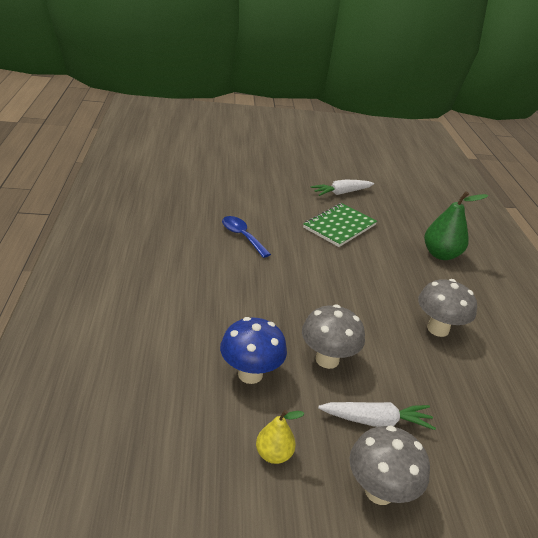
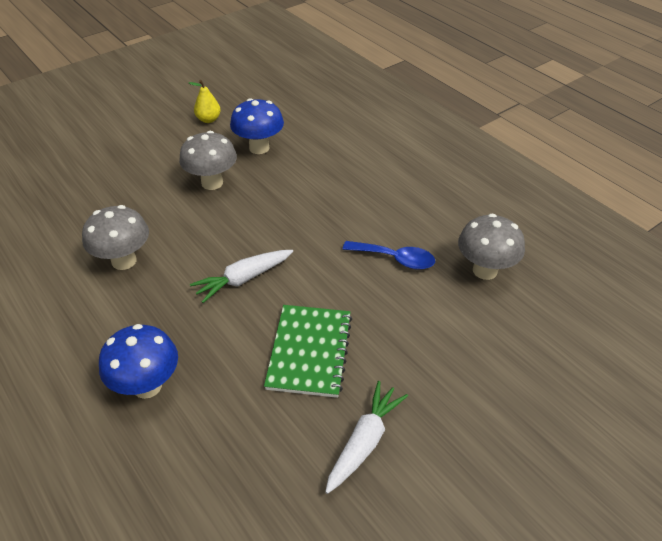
camera: 150 degrees right, 10 degrees up
white carrot [318,402,436,430] -> white carrot moved to [190,250,293,303]
grey mushroom [350,425,430,505] -> grey mushroom moved to [458,214,525,280]
green pear [424,191,488,260] -> blue mushroom [99,324,178,399]

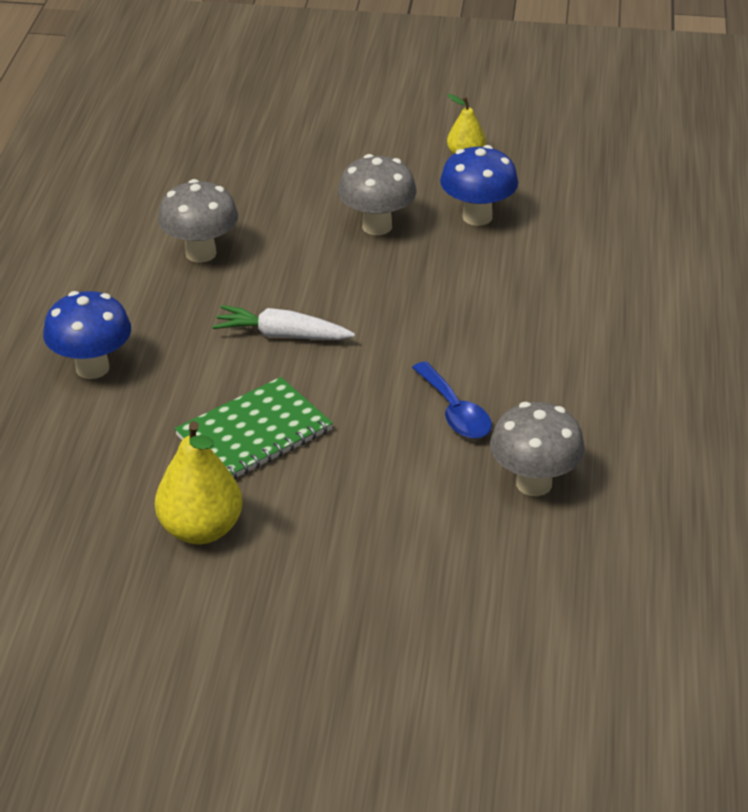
camera: 45 degrees right, 5 degrees down
white carrot [325,381,408,494] -> yellow pear [155,421,242,544]

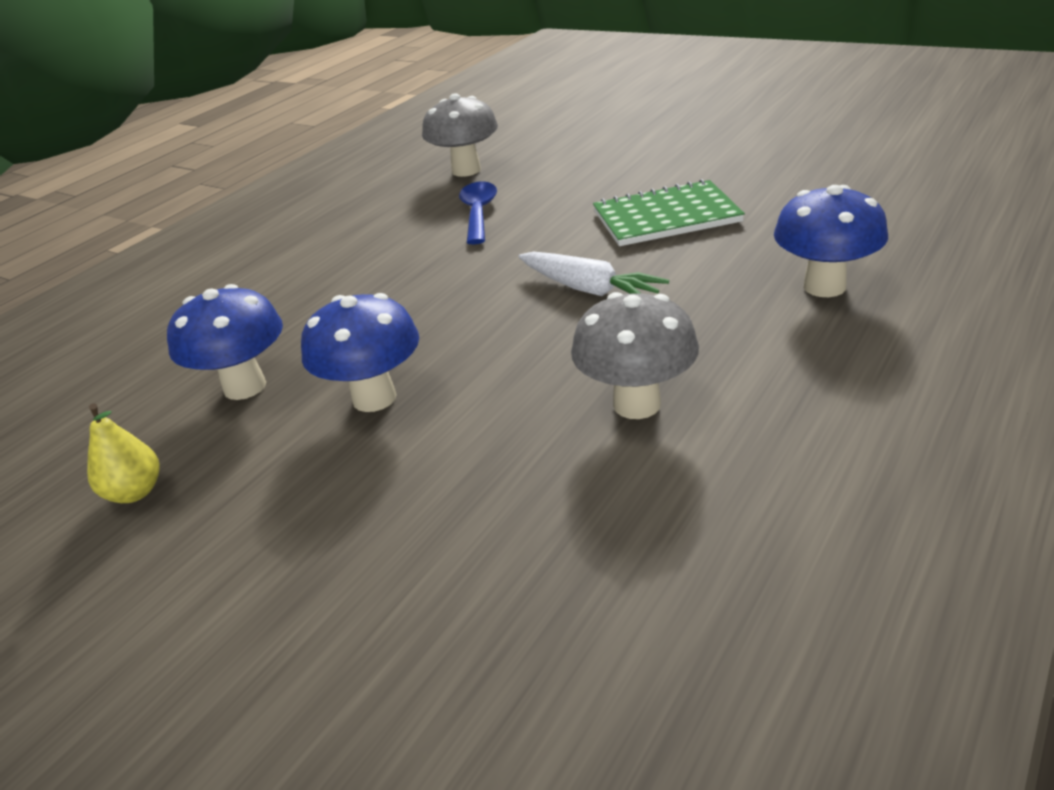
camera: 150 degrees left, 5 degrees down
yellow pear [155,421,242,544] -> none
grey mushroom [338,154,417,235] -> blue mushroom [301,293,419,412]

